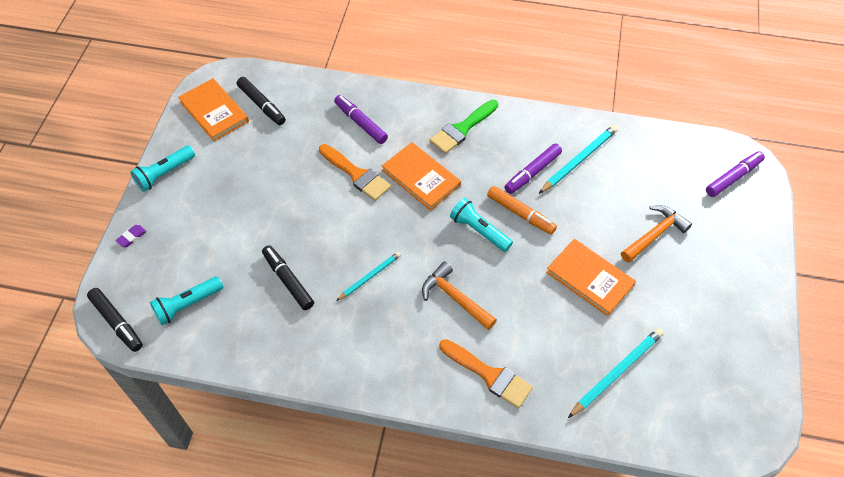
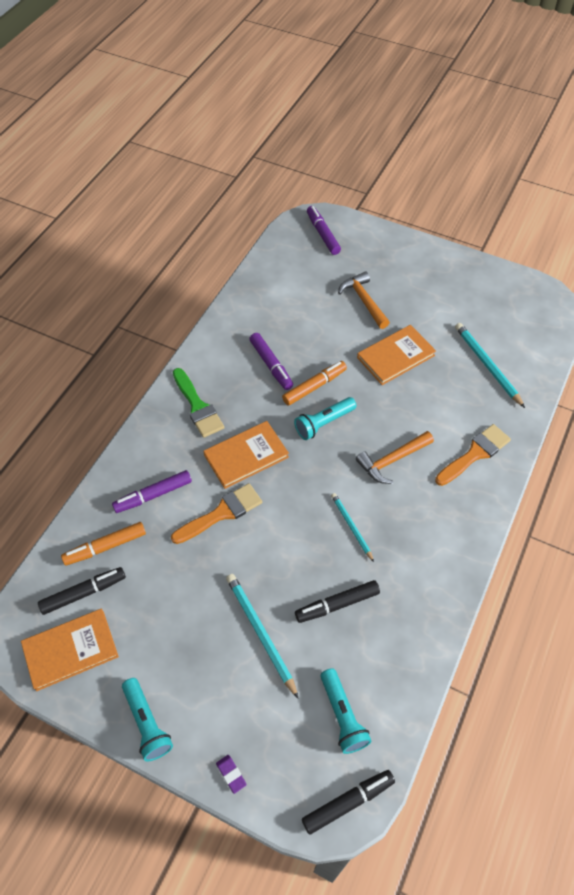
camera: 75 degrees left, 0 degrees up
turquoise pencil [539,125,618,194] -> turquoise pencil moved to [226,574,299,699]
none -> orange marker [61,522,146,566]

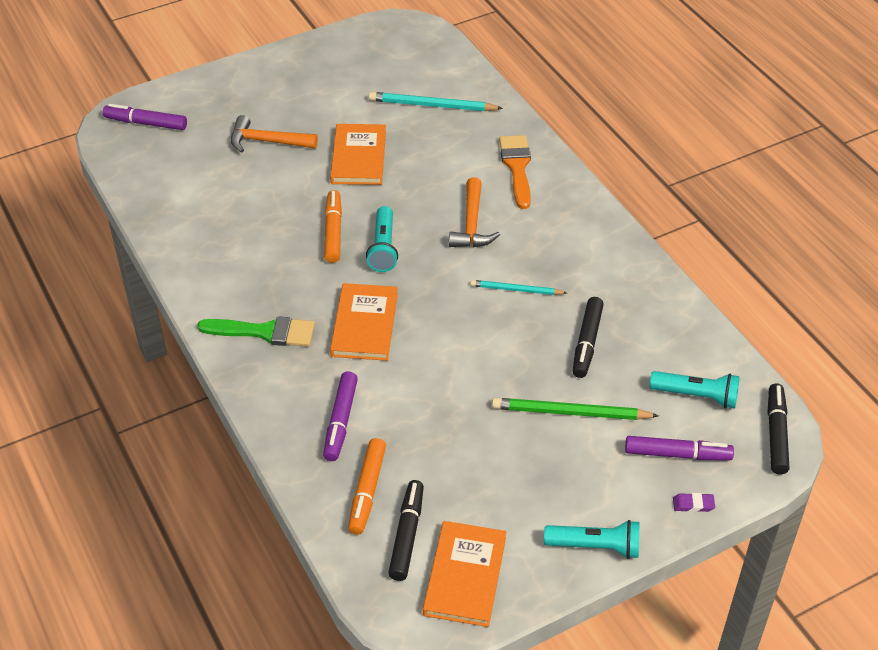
camera: 55 degrees left, 10 degrees down
orange brush [171,483,262,544] -> none
turquoise pencil [226,574,299,699] -> green pencil [492,398,659,420]
purple marker [249,333,293,390] -> purple marker moved to [625,436,734,460]

